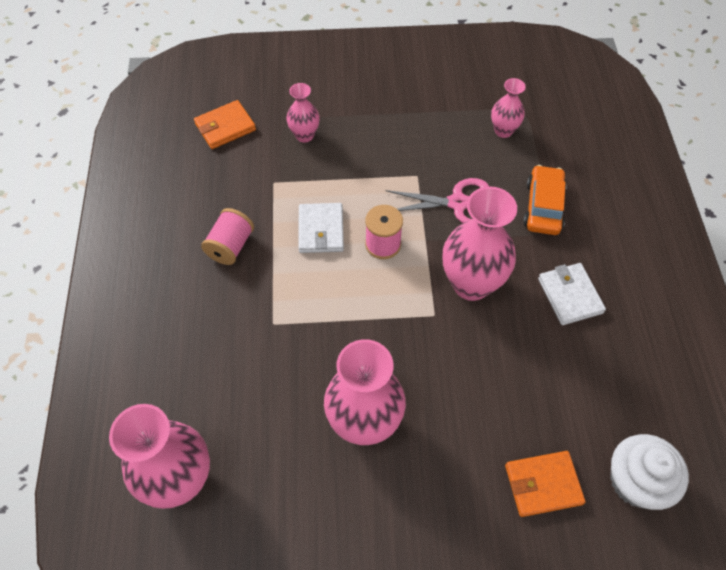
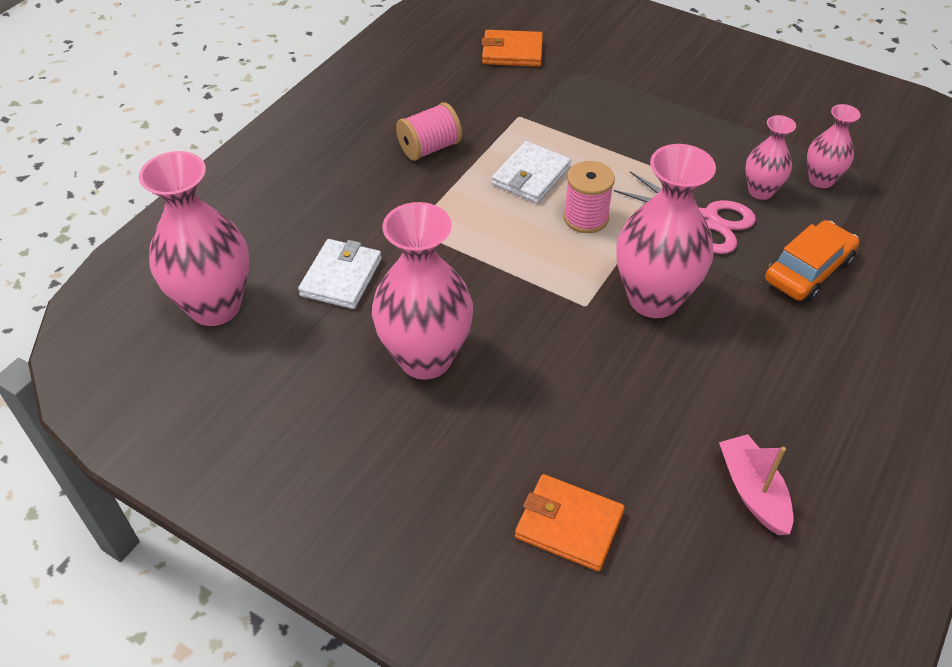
camera: 35 degrees right, 10 degrees down
pink vase [287,83,320,143] -> pink vase moved to [745,115,796,200]
white wallet [538,263,606,325] -> white wallet moved to [298,239,382,309]
white cupcake [610,434,689,510] -> none
none -> pink boat [719,434,793,535]

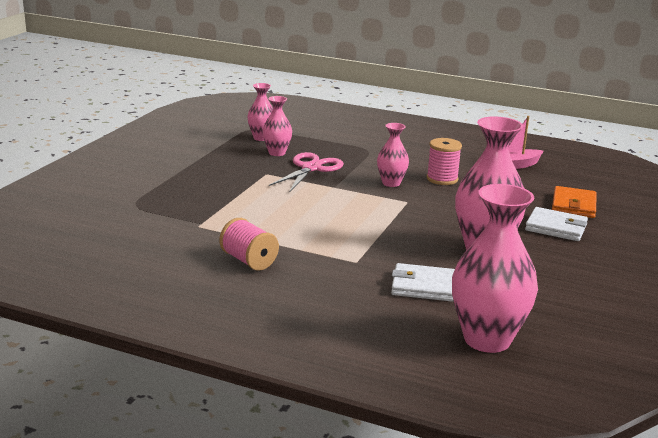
camera: 100 degrees left, 25 degrees down
orange wallet [482,30,543,67] -> none
white wallet [492,141,571,203] -> white wallet moved to [525,207,588,241]
pink spool [563,161,615,233] -> pink spool moved to [427,138,462,185]
pink vase [616,144,716,318] -> pink vase [377,123,409,187], size x0.53
orange car [765,220,859,302] -> none

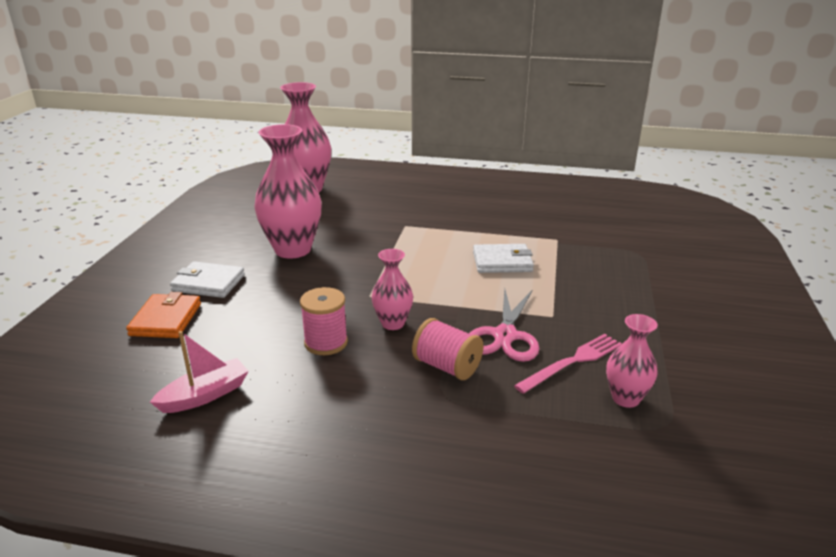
camera: 170 degrees right, 5 degrees up
pink spool [219,218,279,271] -> pink spool moved to [412,318,484,380]
pink vase [262,96,292,156] -> pink fork [514,334,622,394]
white wallet [391,263,455,302] -> white wallet moved to [473,244,534,273]

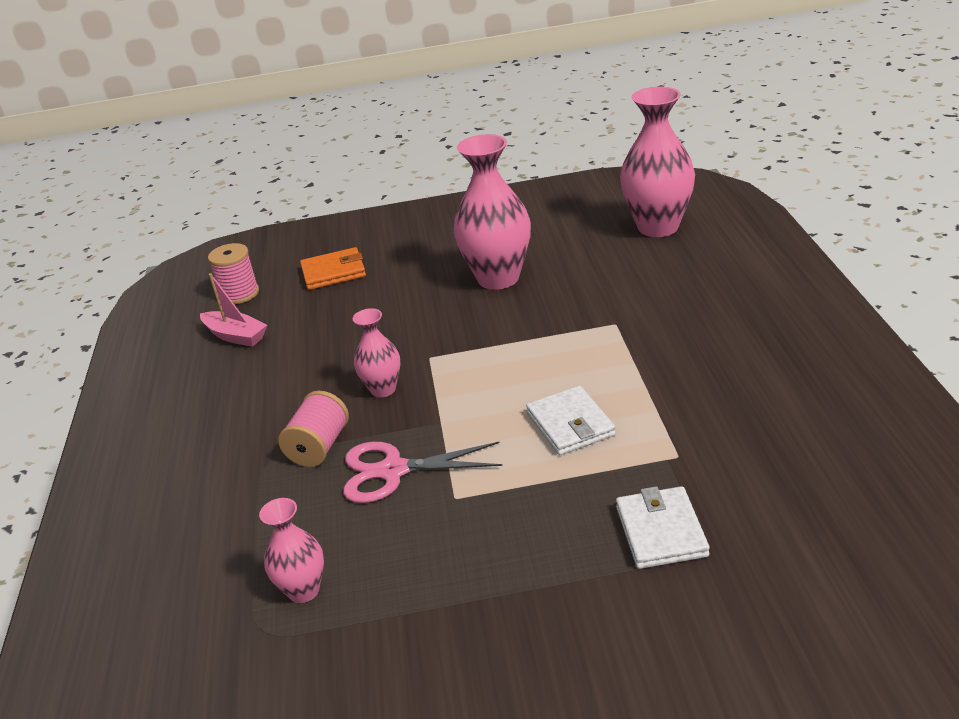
camera: 75 degrees right, 5 degrees up
white wallet [170,261,245,298] -> white wallet moved to [616,486,710,569]
pink spool [300,287,348,355] -> pink spool moved to [208,243,259,304]
pink fork [514,334,622,394] -> none

